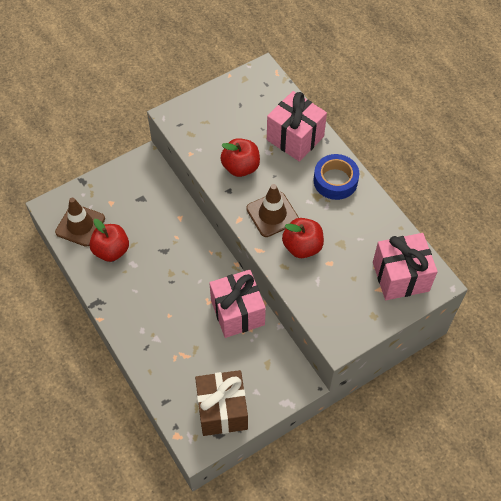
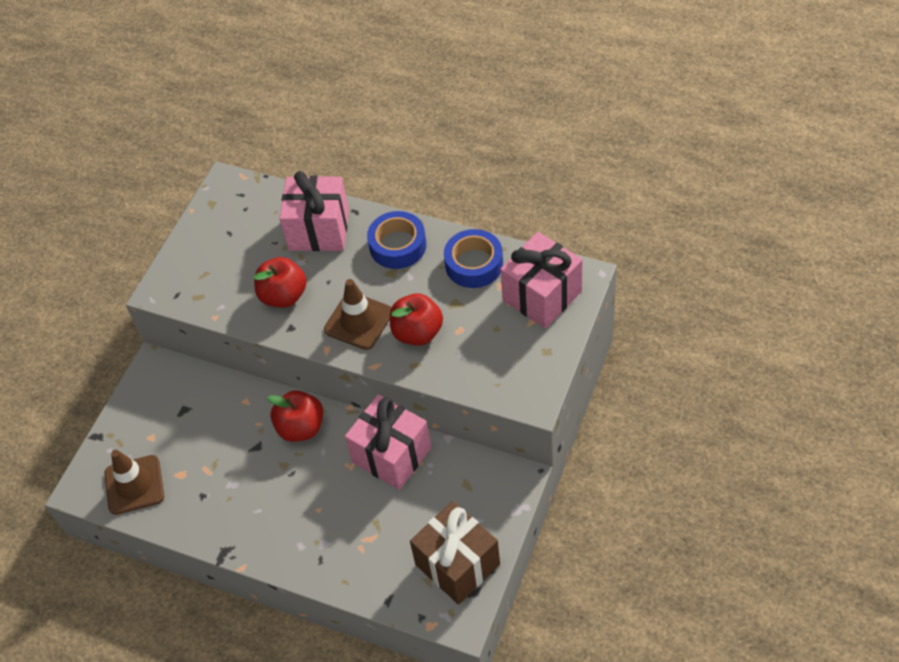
camera: 30 degrees left, 5 degrees down
red apple [90,219,129,262] -> red apple moved to [267,390,323,442]
none -> blue tape [444,229,503,288]

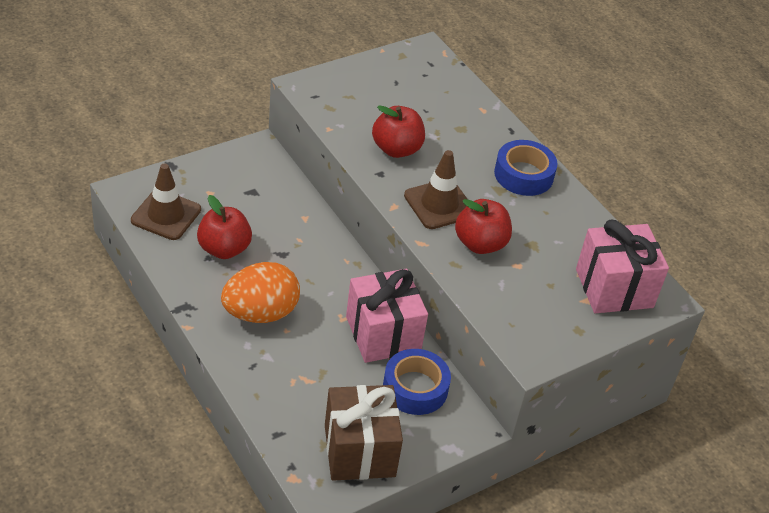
camera: 25 degrees right, 10 degrees down
red apple [267,390,323,442] -> red apple moved to [197,195,252,259]
pink gift [279,171,349,251] -> none
blue tape [444,229,503,288] -> blue tape moved to [383,349,451,415]
none -> orange egg [221,262,300,323]

